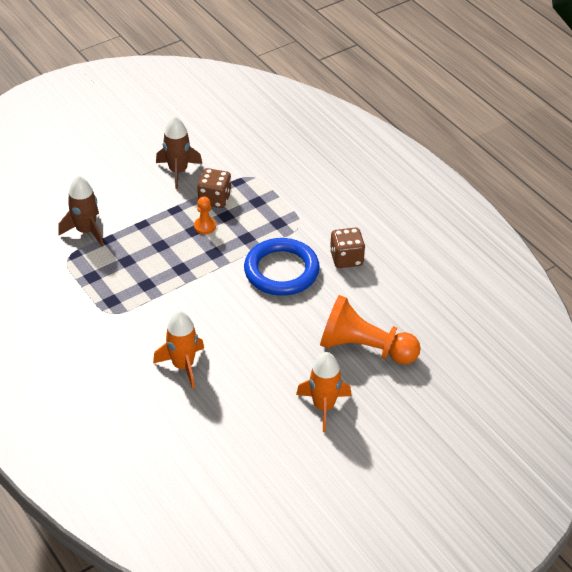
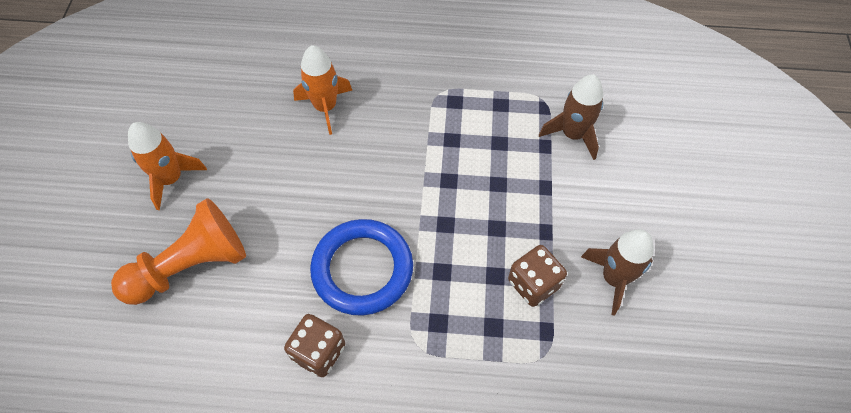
camera: 130 degrees right, 15 degrees up
orange pawn [194,196,216,234] -> none

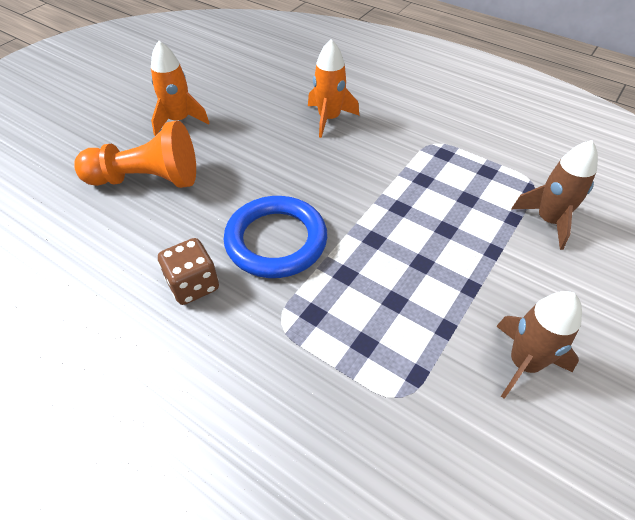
camera: 30 degrees right, 10 degrees down
brown dice [508,245,567,307] -> none

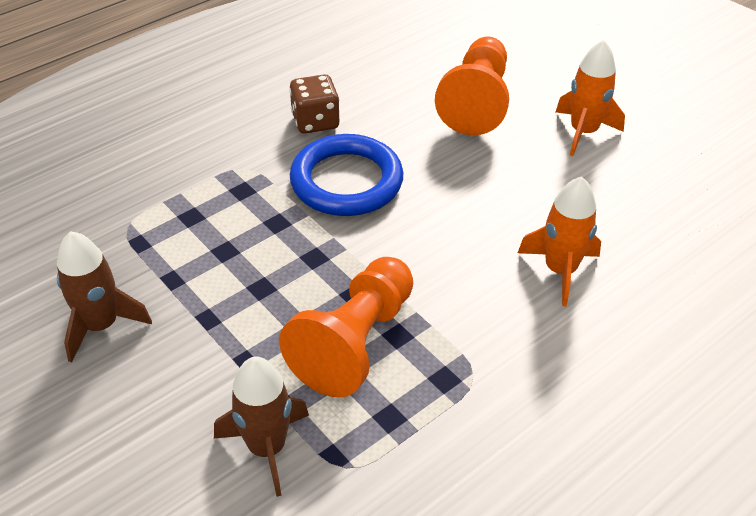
camera: 105 degrees right, 5 degrees down
none -> orange pawn [279,257,413,398]

